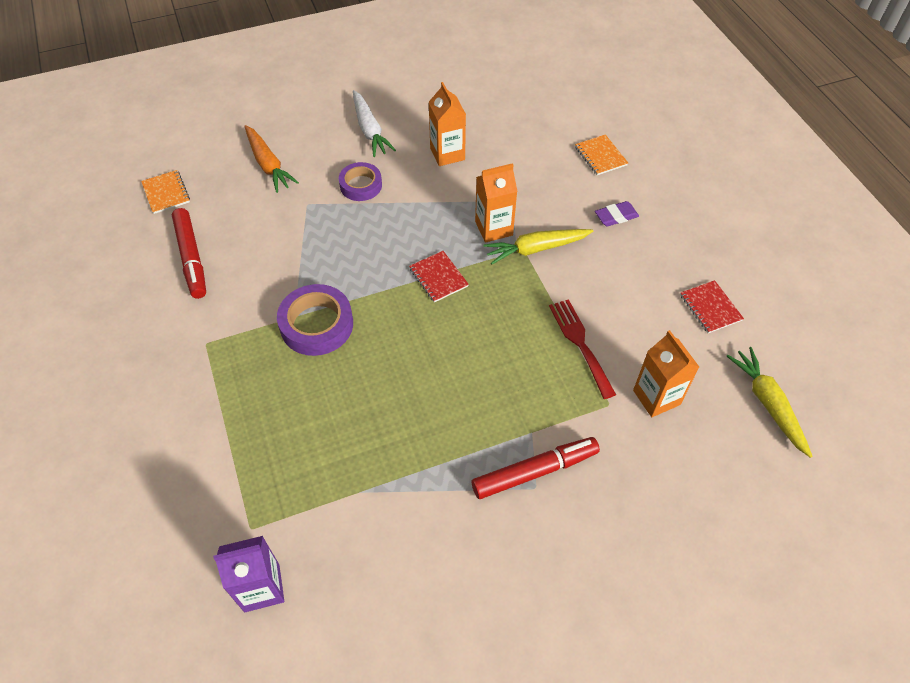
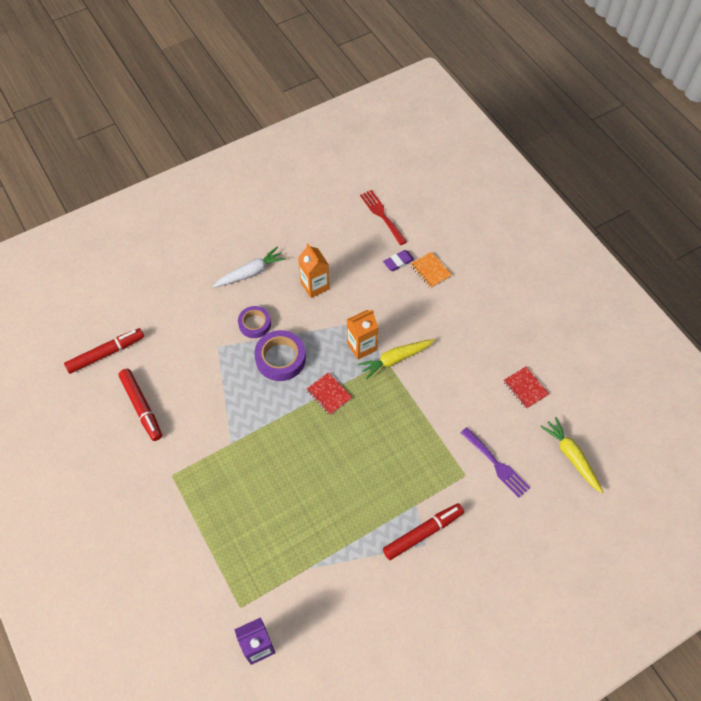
camera: 10 degrees left, 5 degrees up
orange notebook [141,170,190,214] -> red marker [64,328,144,374]
orange carrot [245,125,299,193] -> none
purple tape [277,284,353,356] -> purple tape moved to [254,330,306,381]
white carrot [353,90,396,157] -> white carrot turned 90 degrees counterclockwise [213,247,286,288]
red fork [549,299,616,399] -> red fork moved to [360,190,407,245]
purple eraser [595,201,639,226] -> purple eraser moved to [383,250,415,271]
orange carton [633,330,699,417] -> purple fork [461,427,530,498]

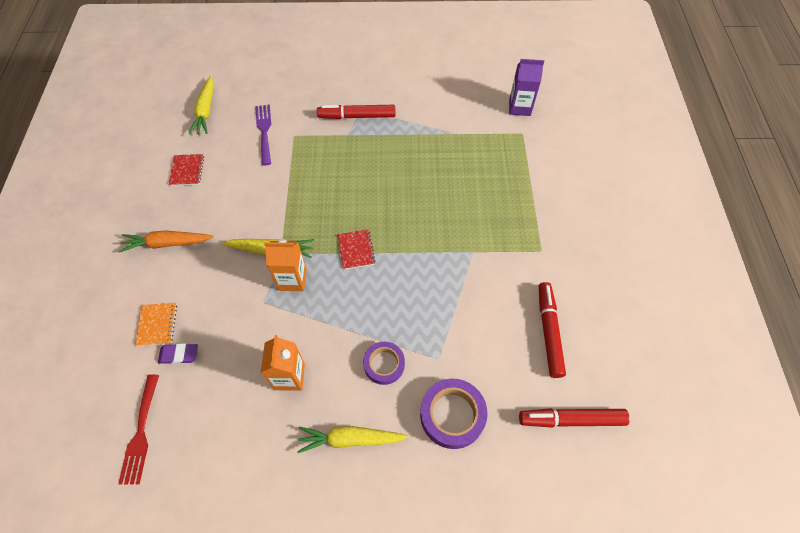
camera: 150 degrees left, 0 degrees up
white carrot [213,247,286,288] -> yellow carrot [297,426,408,453]
purple tape [254,330,306,381] -> purple tape moved to [420,379,487,449]
none -> orange carrot [119,230,213,253]

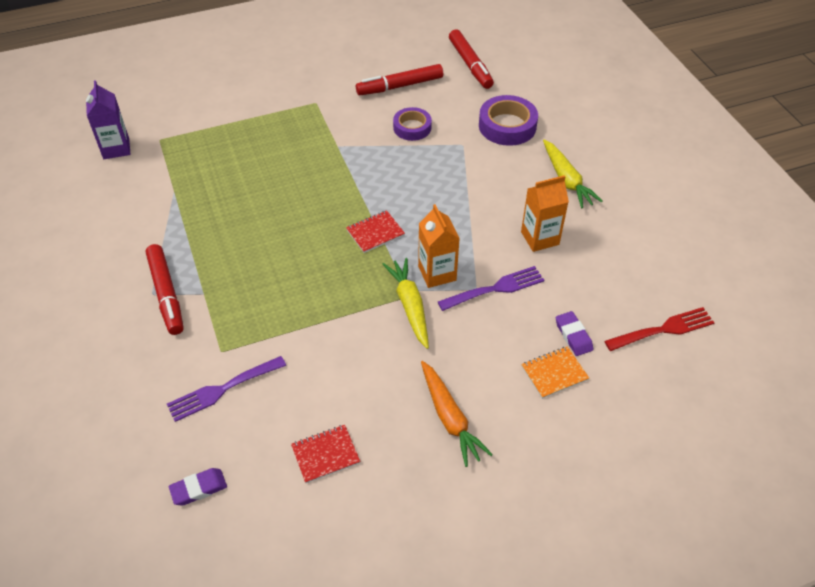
camera: 110 degrees left, 10 degrees down
yellow carrot [188,76,213,134] -> purple eraser [169,468,227,506]
purple tape [363,342,405,385] -> purple tape moved to [393,107,432,141]
none -> purple fork [438,266,544,311]

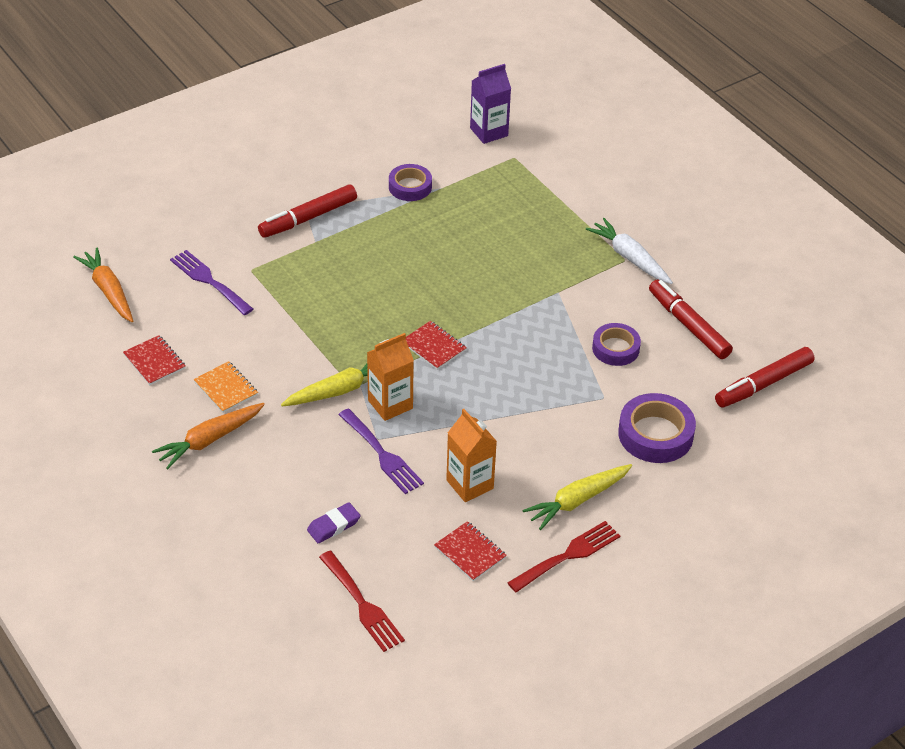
camera: 75 degrees right, 5 degrees down
purple eraser [169,468,227,506] -> orange carrot [73,247,133,322]
orange notebook [521,346,589,399] -> orange notebook moved to [193,361,258,413]
none -> purple tape [389,164,432,201]
none -> red notebook [434,521,507,581]
none -> red fork [508,521,620,592]
none -> white carrot [586,218,673,284]

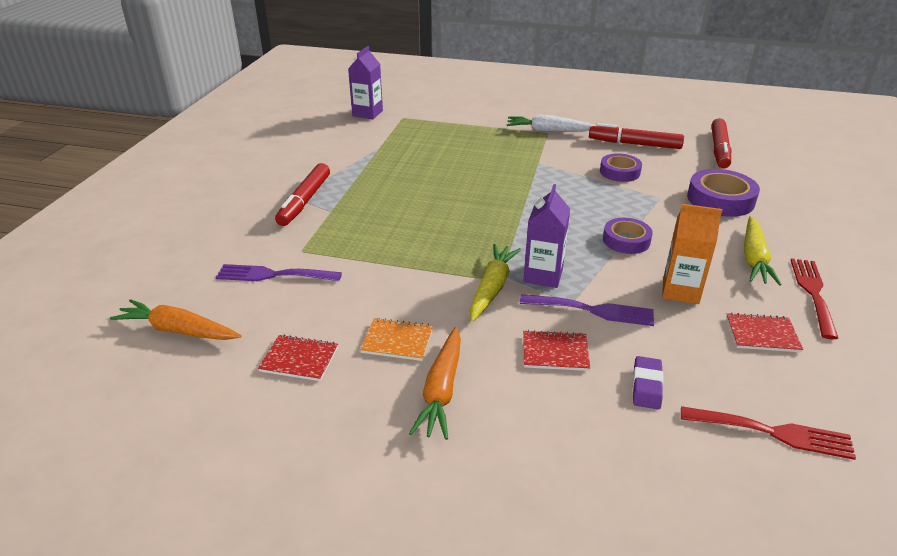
camera: 40 degrees left, 10 degrees down
orange carton [367,333,414,421] -> purple carton [523,184,570,288]
purple tape [389,164,432,201] -> purple tape moved to [603,218,653,254]
red notebook [406,321,467,370] -> red notebook moved to [523,330,590,371]

